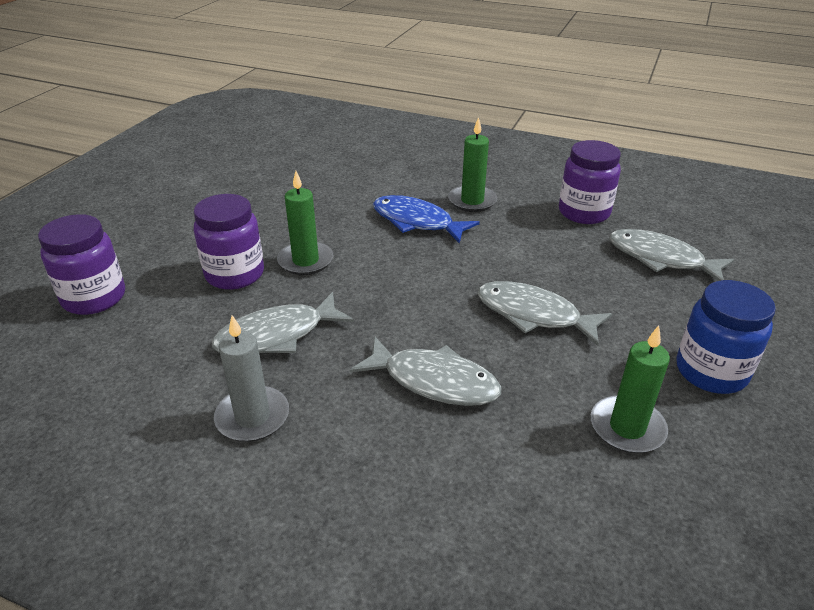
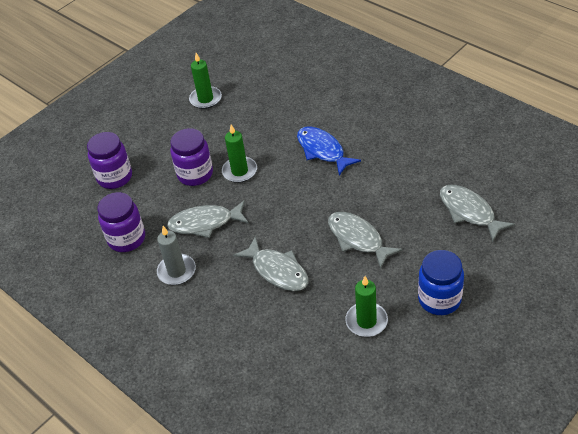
camera: 25 degrees right, 10 degrees up
green candle [448,117,497,212] -> green candle moved to [189,53,222,109]
purple jar [559,140,621,224] -> purple jar moved to [97,192,145,252]

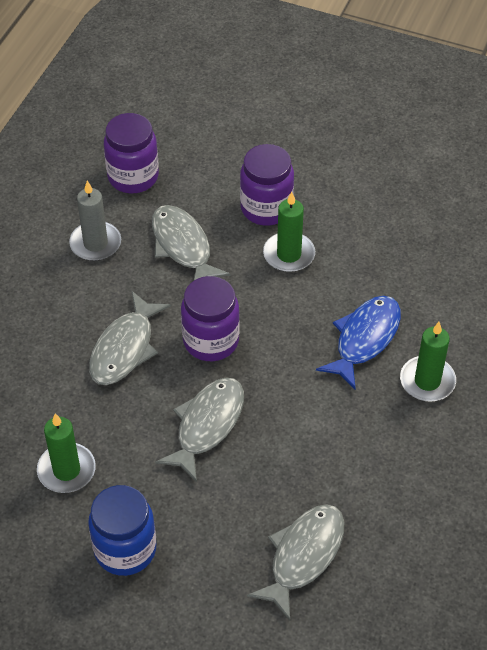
camera: 65 degrees right, 5 degrees up
purple jar [87,132,132,189] -> purple jar moved to [181,276,240,361]
green candle [189,53,222,109] -> green candle moved to [400,322,456,402]

